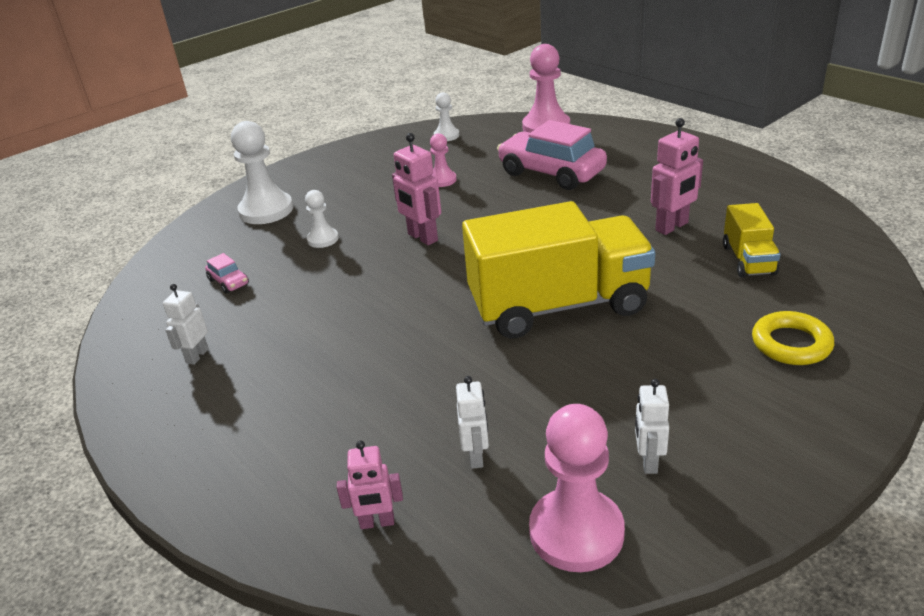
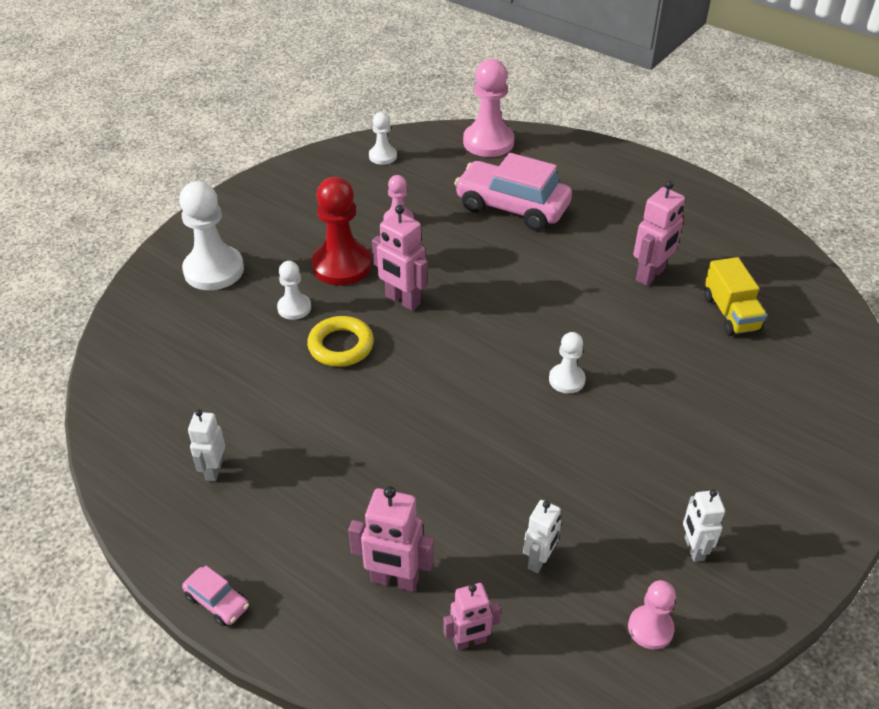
camera: 15 degrees left, 10 degrees up
pink car [205,253,249,294] -> pink car moved to [182,566,249,626]
white robot [456,376,489,469] -> white robot turned 45 degrees clockwise [523,500,561,573]
yellow truck [462,201,655,339] -> white pawn [549,332,586,394]
pink pawn [529,404,625,572] -> pink pawn [628,580,676,649], size x0.54
yellow ring [752,311,834,365] -> yellow ring moved to [307,316,374,367]
none -> red pawn [312,177,371,286]
none -> pink robot [348,486,434,592]

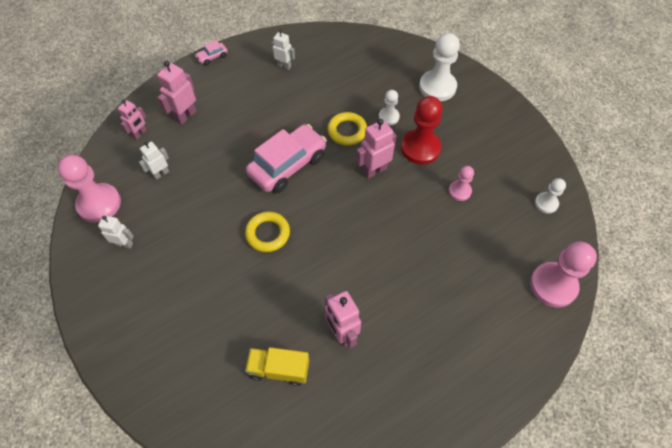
camera: 110 degrees right, 15 degrees up
pink robot [444,583,501,650] -> pink robot turned 150 degrees counterclockwise [118,99,147,140]
pink car [454,153,572,231] -> pink car moved to [246,124,327,193]
white robot [523,500,561,573] -> white robot turned 90 degrees clockwise [139,141,169,180]
white pawn [549,332,586,394] -> yellow ring [245,211,290,252]
pink pawn [628,580,676,649] -> pink pawn [58,155,121,222], size x1.85

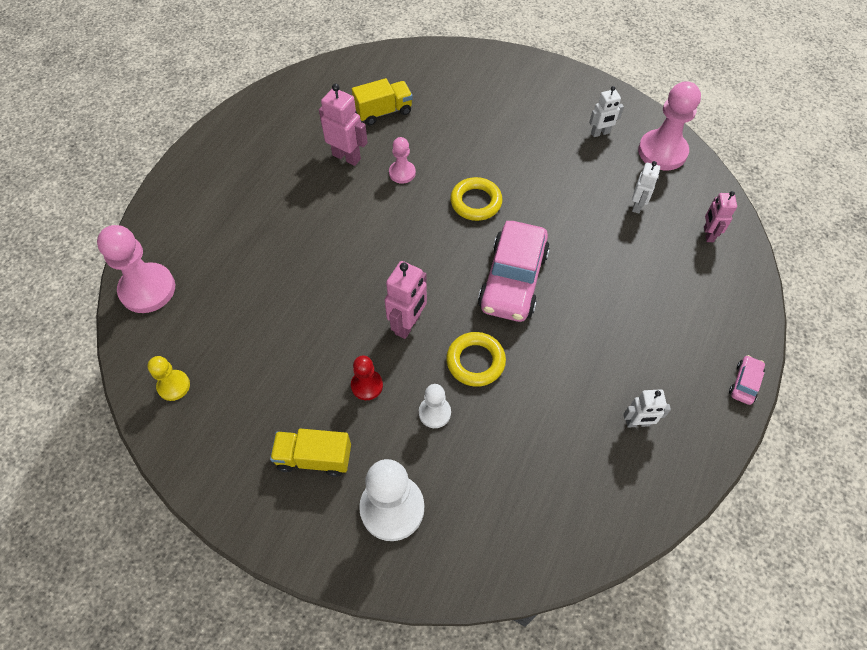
camera: 150 degrees right, 0 degrees up
pink robot [157,61,196,125] -> none
red pawn [401,96,443,164] -> red pawn [351,355,383,400], size x0.54
pink pawn [449,166,474,201] -> pink pawn moved to [389,137,416,184]
white pawn [535,178,566,214] -> yellow pawn [147,356,190,401]
none -> yellow truck [270,429,351,477]

